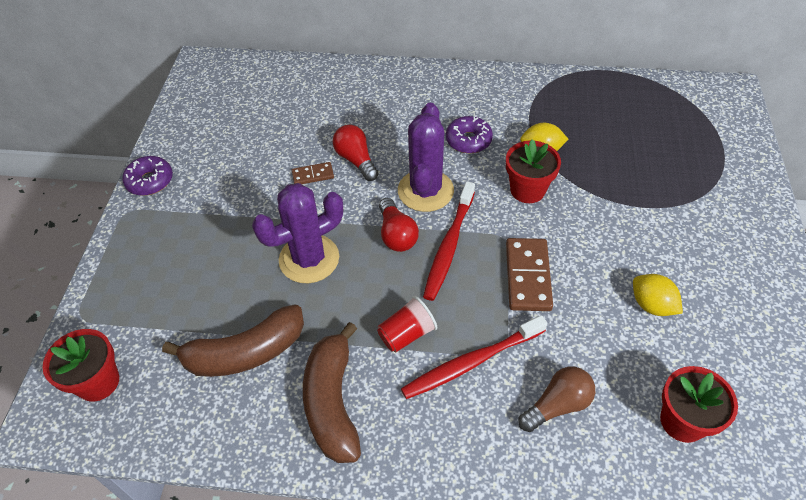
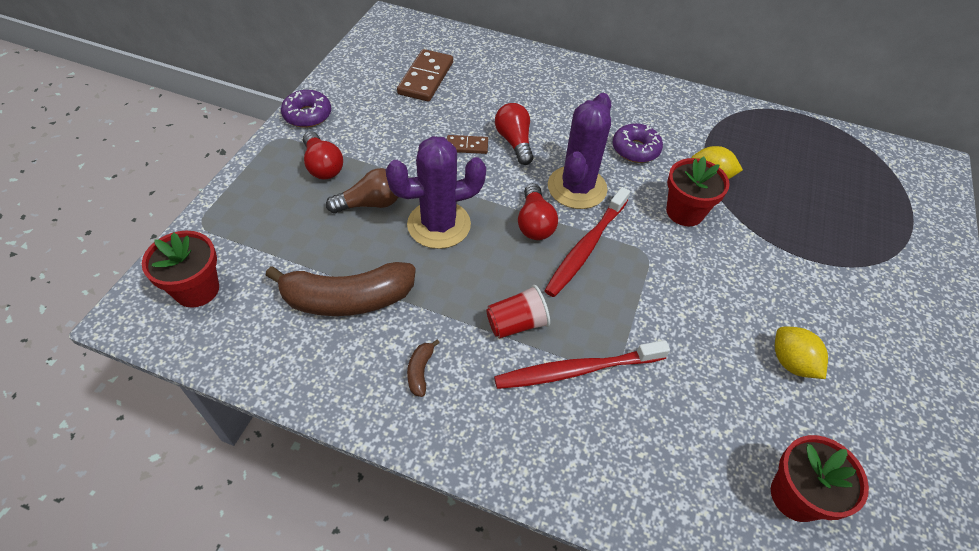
camera: 10 degrees right, 0 degrees up
brown banana [303,322,361,463] -> brown banana [407,340,440,397], size x0.41
brown domino [506,238,553,311] -> brown domino moved to [397,49,453,101]
brown light bulb [518,367,595,432] -> brown light bulb moved to [326,168,398,213]
none -> red light bulb [303,131,343,179]

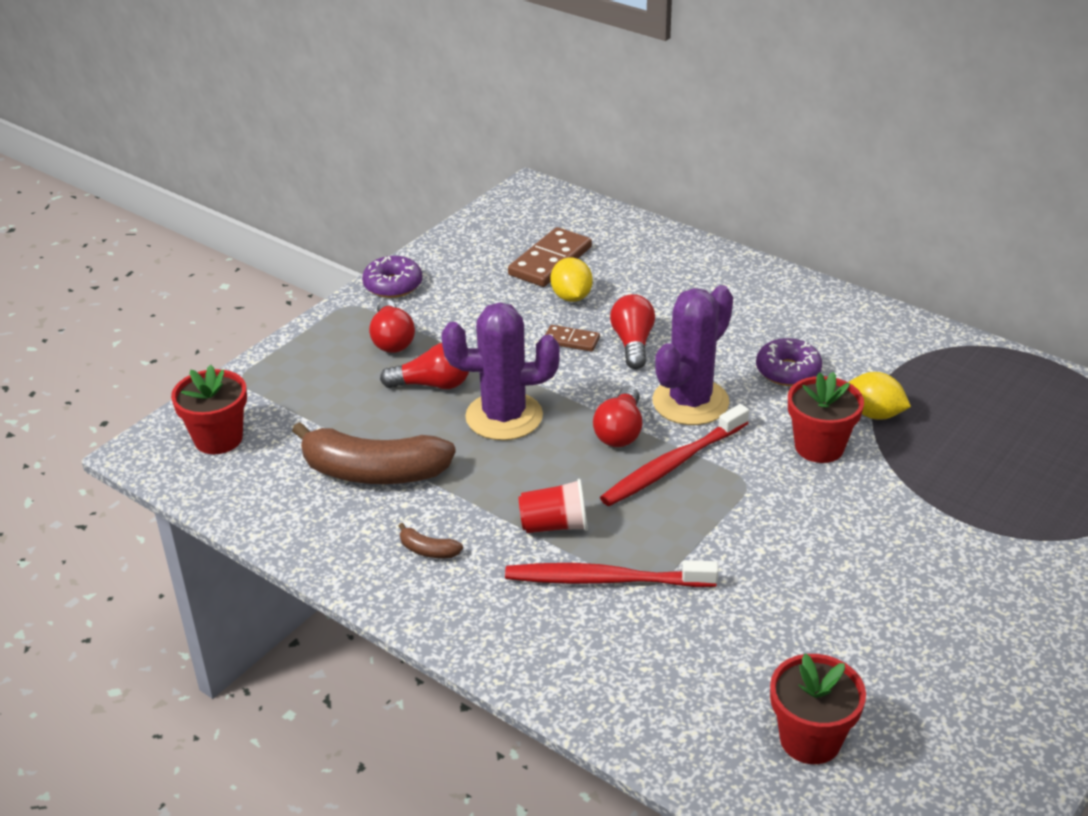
camera: 20 degrees right, 15 degrees down
brown light bulb [326,168,398,213] -> red light bulb [380,343,469,389]
brown banana [407,340,440,397] -> brown banana turned 90 degrees counterclockwise [399,523,463,558]
yellow lemon [775,327,828,379] -> yellow lemon moved to [551,258,593,302]

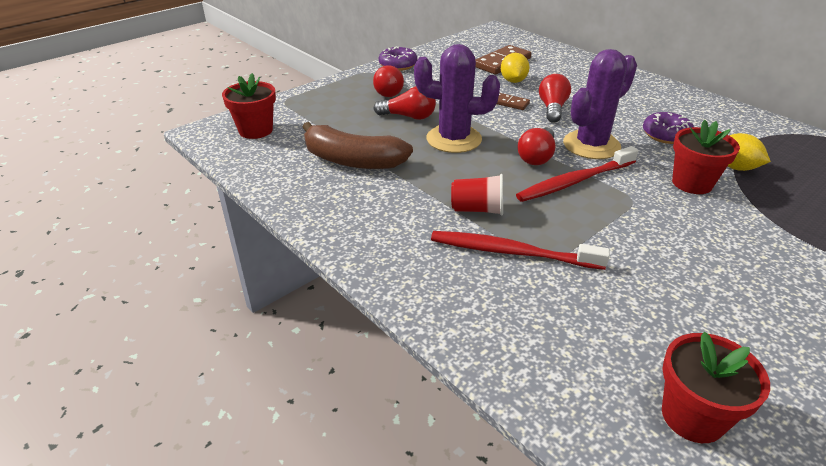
camera: 10 degrees right, 0 degrees up
brown banana [399,523,463,558] -> none

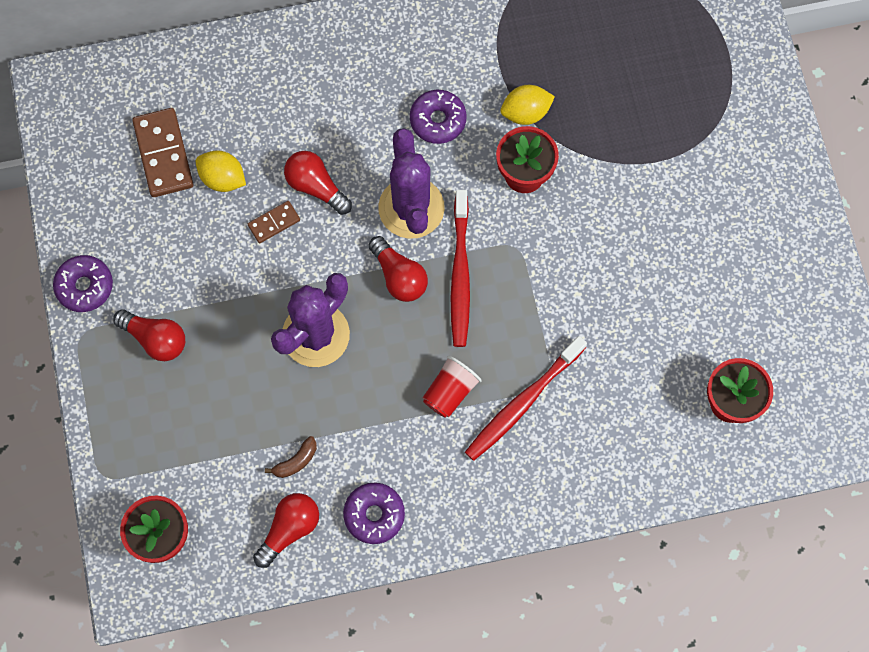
camera: 60 degrees left, 35 degrees up
brown banana [302,122,413,169] -> brown banana [265,436,317,478], size x0.41
red light bulb [373,86,436,120] -> red light bulb moved to [253,493,319,568]
none -> purple donut [343,483,405,544]

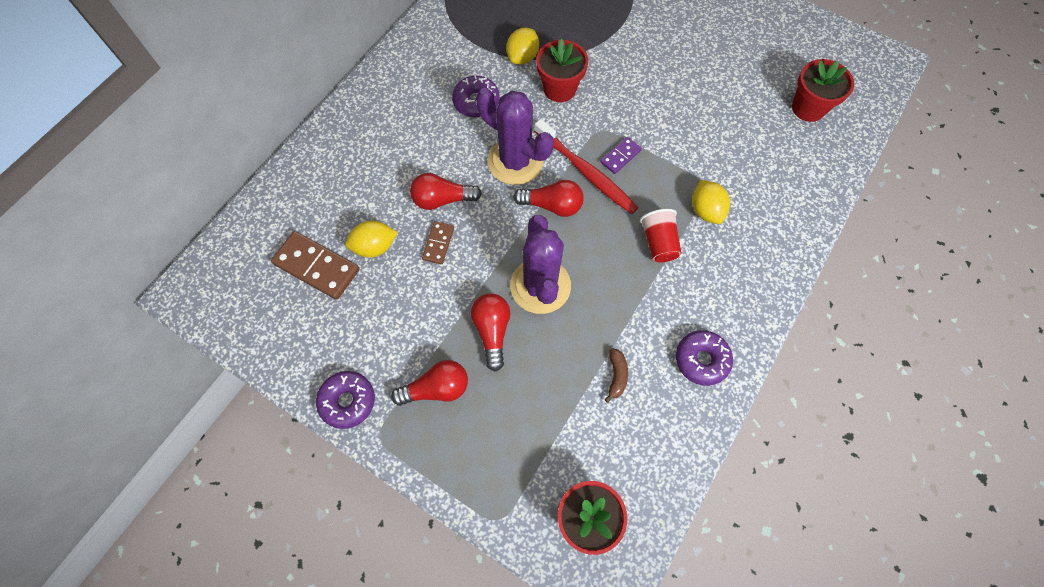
camera: 45 degrees left, 5 degrees down
red light bulb [253,493,319,568] -> red light bulb moved to [471,293,510,372]
red toothbrush [465,336,587,461] -> yellow lemon [692,180,730,224]
none -> purple domino [600,137,642,174]

